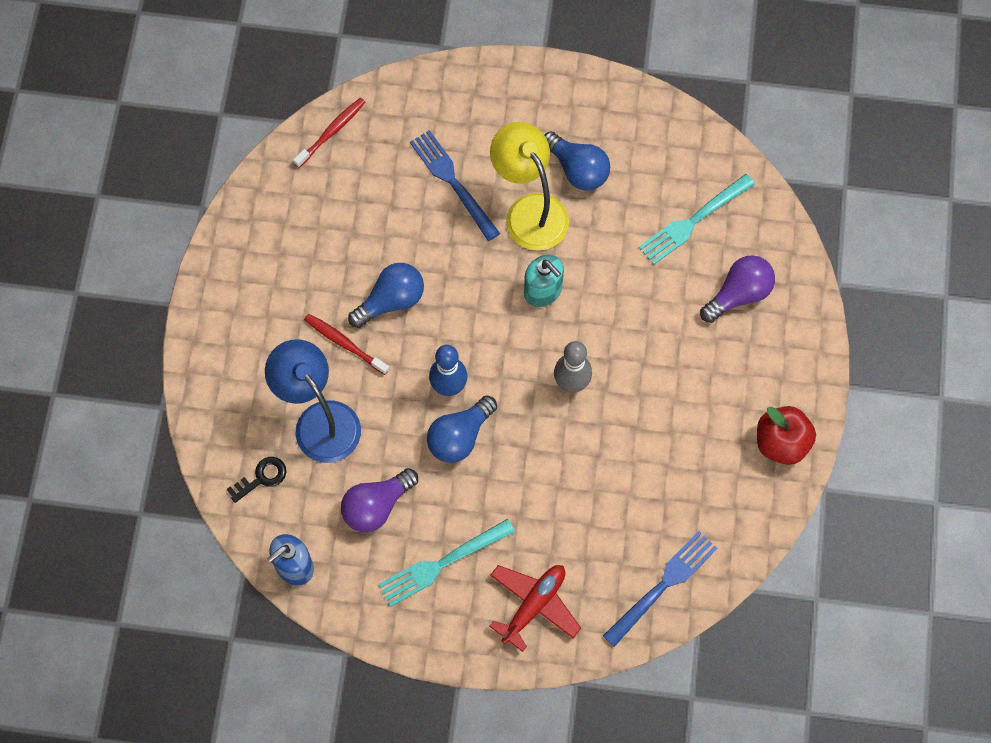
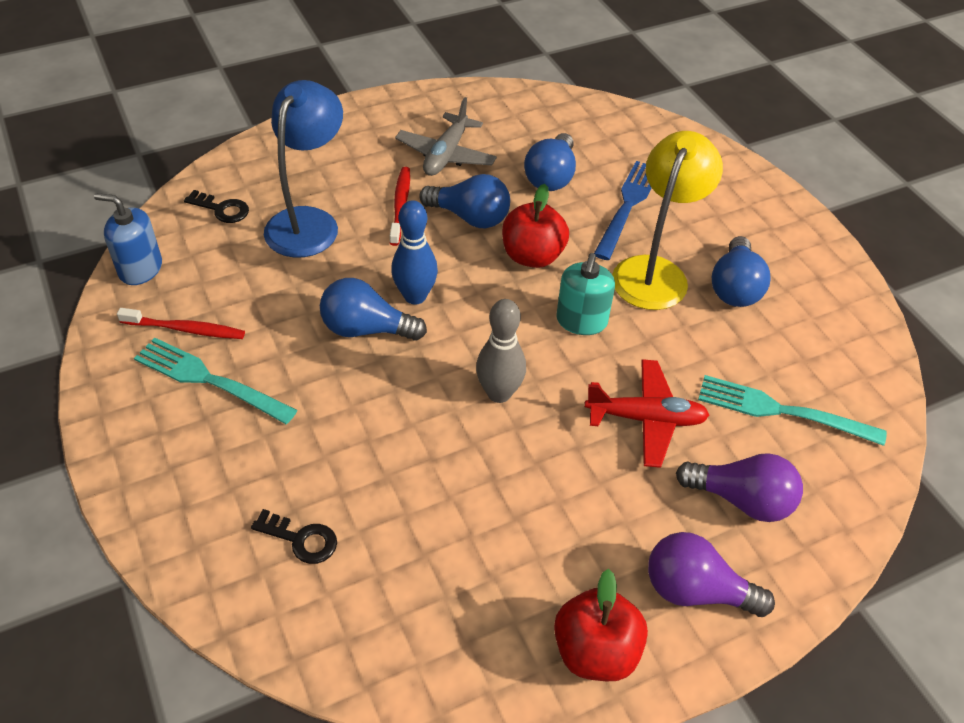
camera: 55 degrees right, 20 degrees down
red toothbrush [293,98,366,168] -> red toothbrush moved to [117,308,245,339]
purple light bulb [341,468,418,532] -> purple light bulb moved to [648,532,775,617]
red plane [490,565,581,652] -> red plane moved to [585,359,709,468]
blue fork [603,531,718,647] -> none
none -> black key [251,509,337,564]
none -> grey plane [395,97,497,176]
none -> red apple [502,184,569,268]
none -> blue light bulb [524,133,576,191]

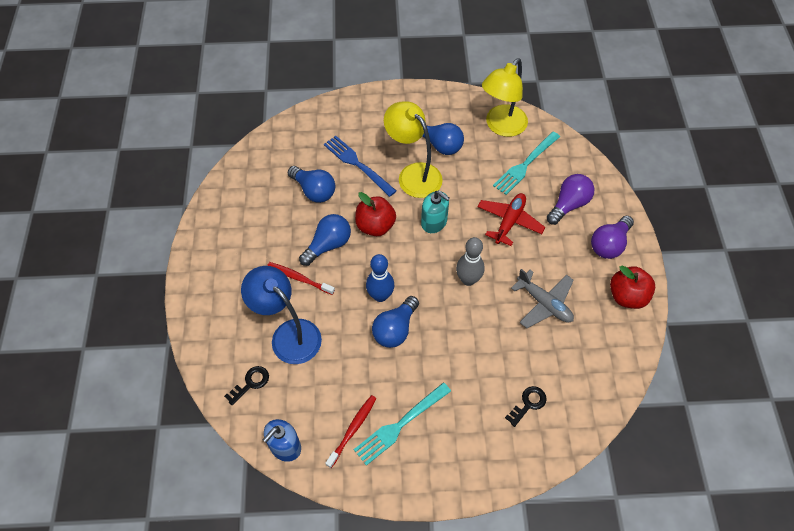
camera: 65 degrees left, 10 degrees up
grey plane [395,97,497,176] -> grey plane moved to [511,269,574,328]
none -> yellow lamp [482,58,528,137]

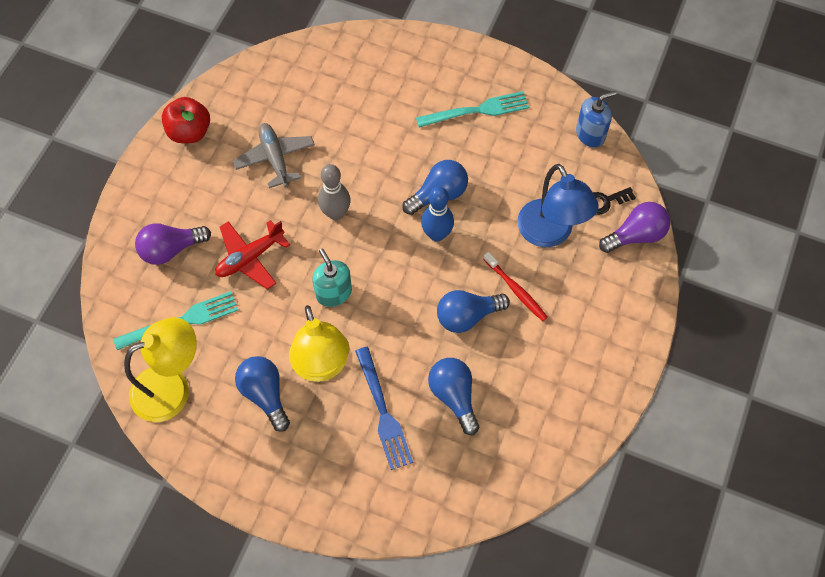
camera: 155 degrees left, 5 degrees up
red toothbrush [326,395,377,468] -> none
red apple [355,192,396,236] -> none
black key [505,386,547,427] -> none
purple light bulb [591,216,634,259] -> purple light bulb moved to [599,202,671,253]

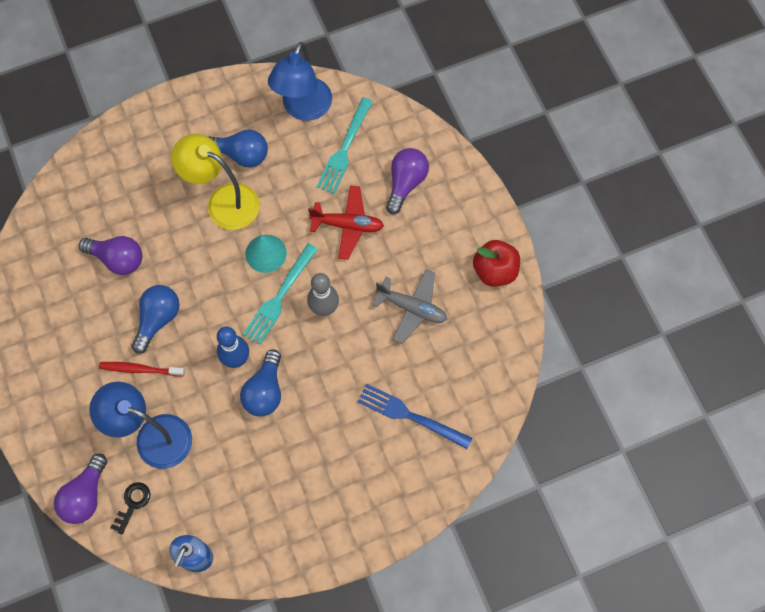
camera: 135 degrees right, 5 degrees up
yellow lamp [124,317,197,422] -> blue lamp [268,42,332,121]
red plane [215,220,290,289] -> red plane turned 90 degrees clockwise [308,185,384,260]
turquoise soap dispenser [312,249,352,307] -> turquoise cone [245,235,287,273]
blue fork [355,347,413,470] -> blue fork moved to [357,384,472,449]
turquoise fork [416,91,529,128] -> turquoise fork moved to [243,243,318,345]
blue light bulb [428,358,479,435] -> purple light bulb [79,236,142,275]

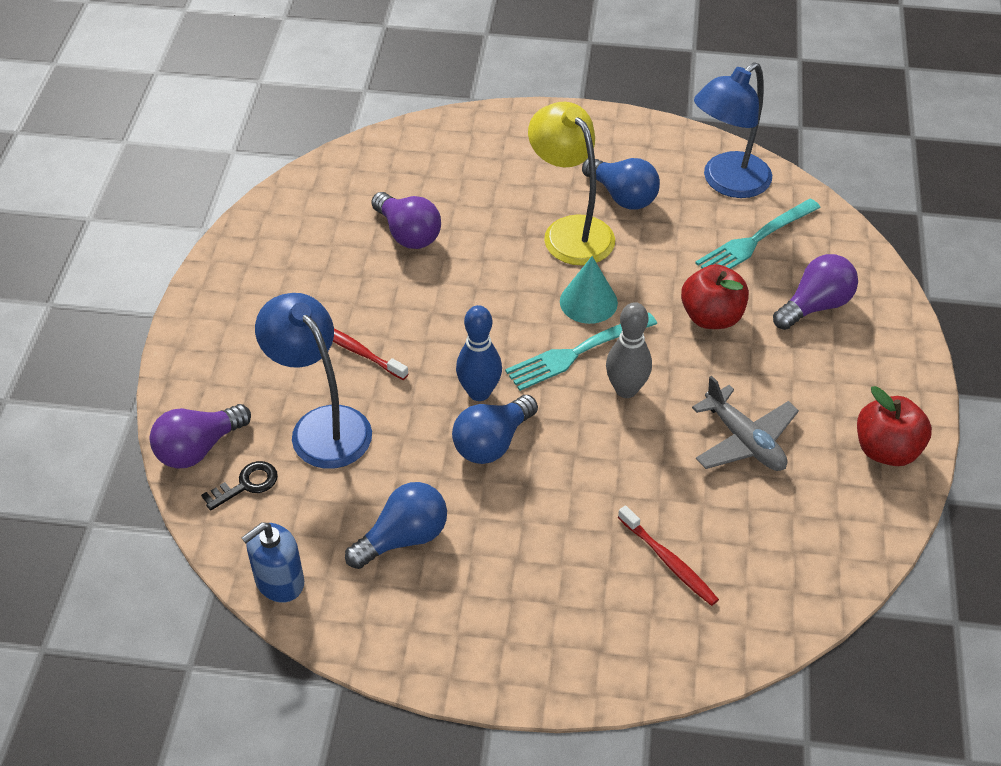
camera: 30 degrees right, 20 degrees down
blue light bulb [131,285,180,354] -> blue light bulb moved to [345,482,447,569]
red plane [308,185,384,260] -> red apple [681,264,749,329]
blue fork [357,384,472,449] -> red toothbrush [618,505,719,606]

